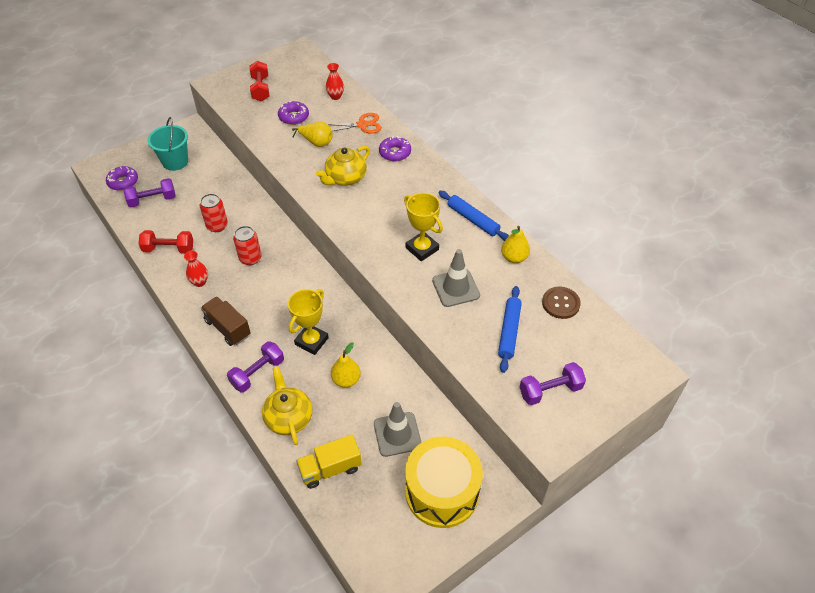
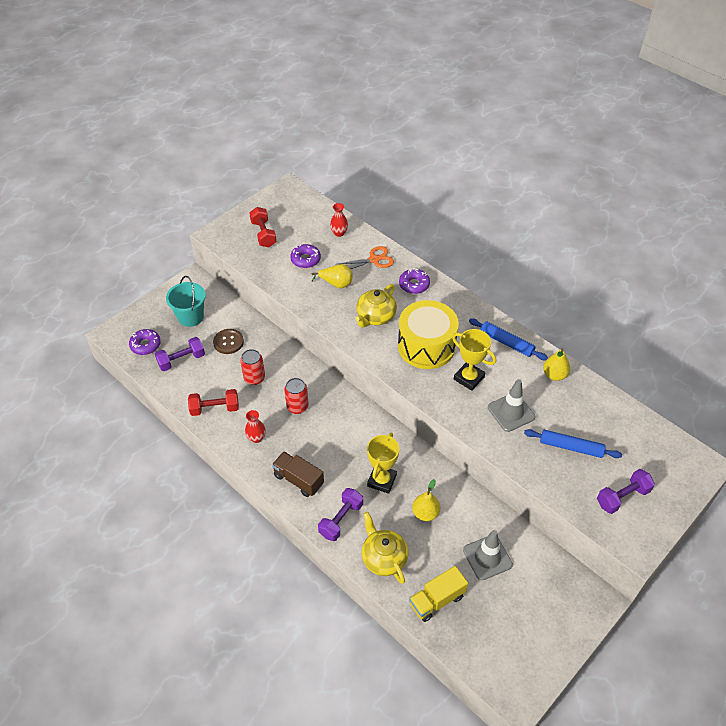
camera: 10 degrees left, 0 degrees up
yellow drum [405,437,483,528] -> yellow drum moved to [398,300,459,369]
blue rolling pin [498,286,522,373] -> blue rolling pin turned 75 degrees counterclockwise [524,429,622,458]
brown button [542,287,581,319] -> brown button moved to [213,329,244,354]

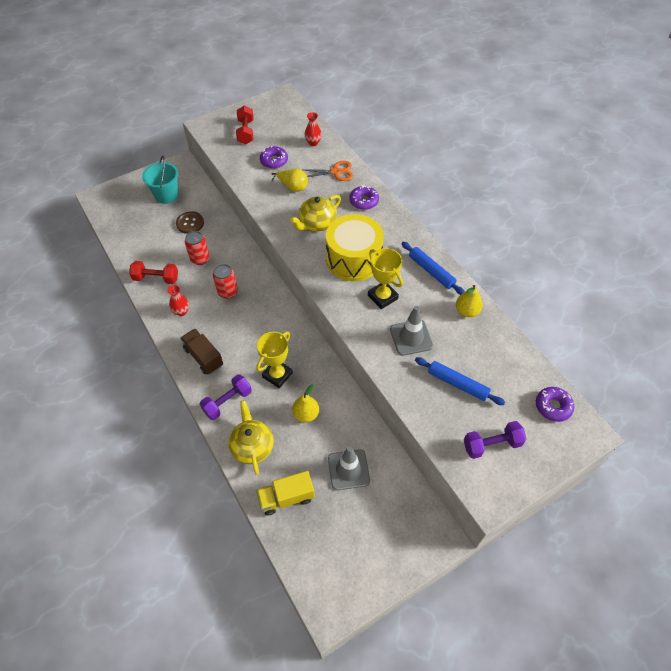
camera: 15 degrees right, 5 degrees up
purple donut [129,329,161,355] -> purple donut moved to [536,387,574,422]
purple dumbbell [155,337,205,371] -> none

